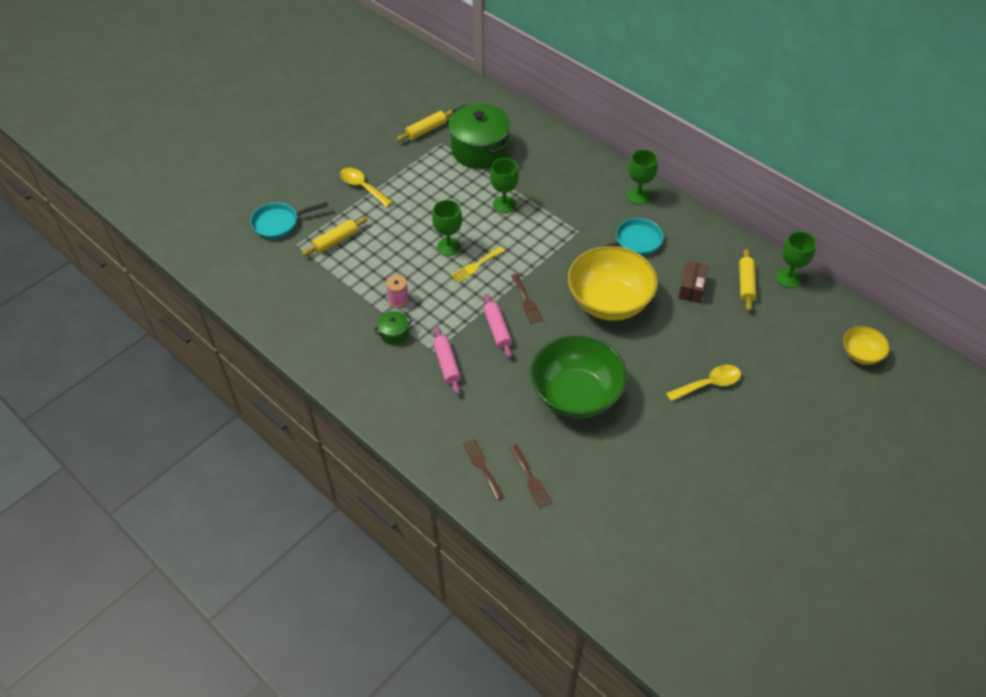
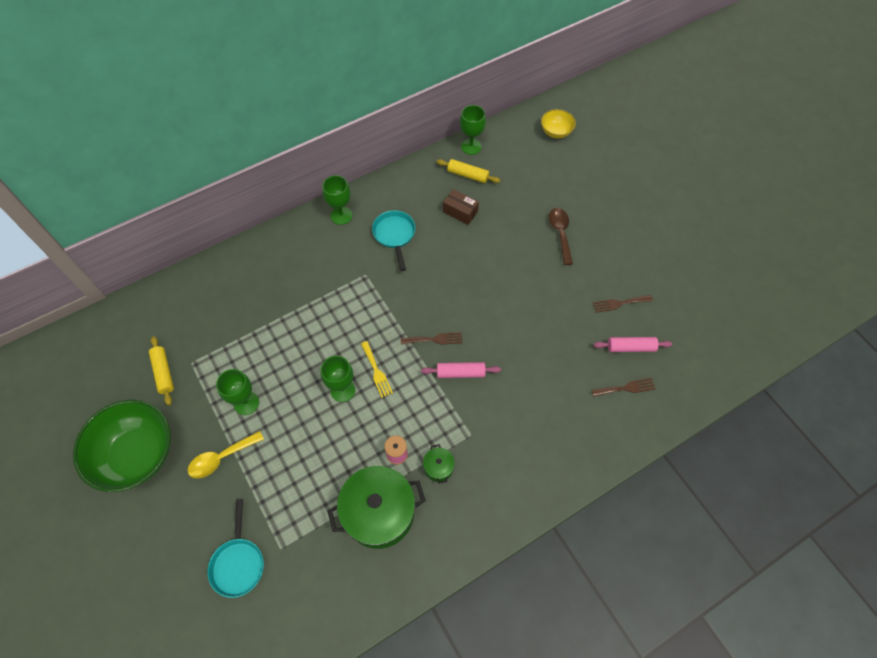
camera: 75 degrees left, 10 degrees up
yellow rolling pin [302,217,368,256] -> none
pink rolling pin [433,327,461,395] -> pink rolling pin moved to [594,337,672,352]
green pot [448,103,511,169] -> green pot moved to [327,466,426,549]
brown fork [463,439,504,500] -> brown fork moved to [593,295,653,313]
green goblet [490,158,519,213] -> green goblet moved to [216,369,259,415]
green bowl [530,335,627,419] -> green bowl moved to [73,400,171,492]
yellow bowl [568,246,658,321] -> none
yellow spoon [666,365,741,402] -> brown spoon [549,208,573,265]

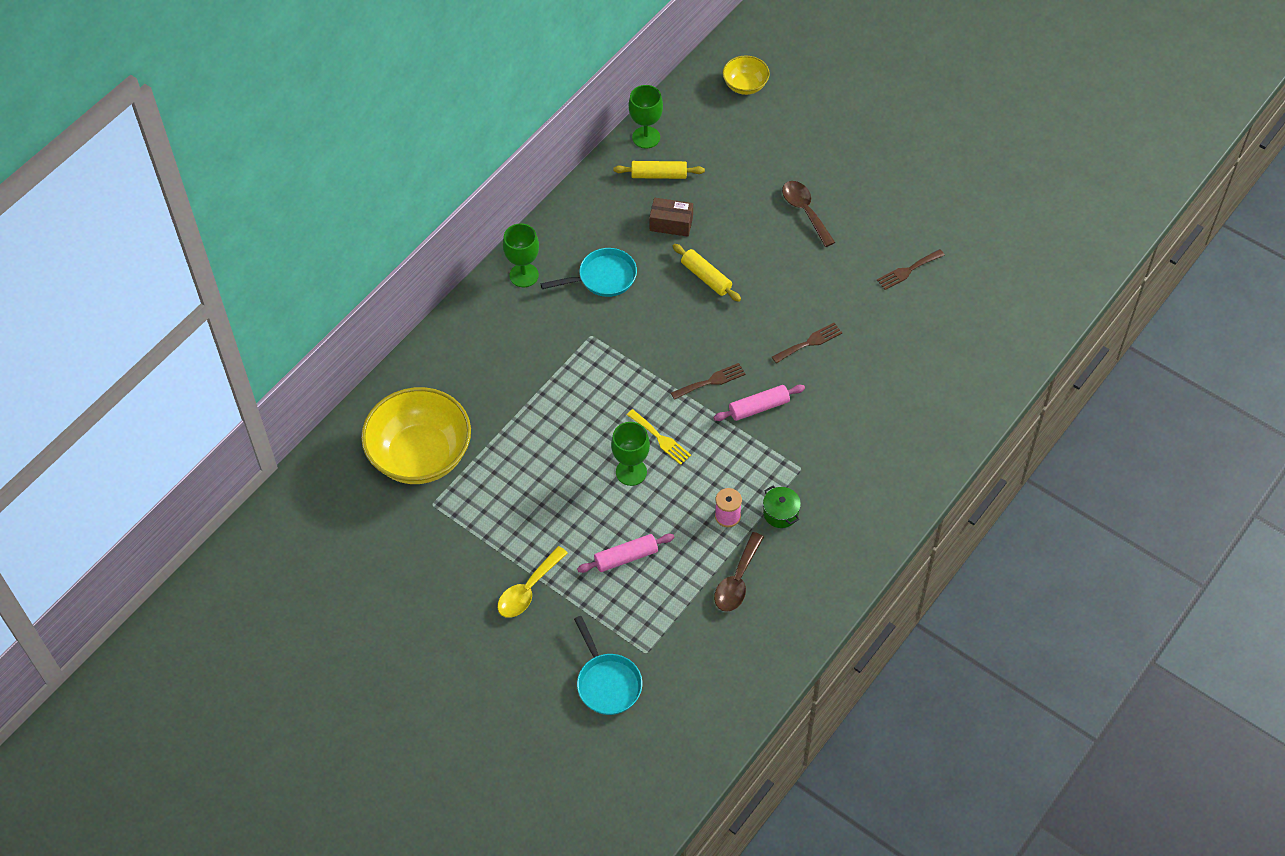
camera: 20 degrees left, 5 degrees down
green bowl [73,400,171,492] -> none
yellow rolling pin [149,336,174,406] -> yellow rolling pin moved to [673,244,741,302]
green goblet [216,369,259,415] -> none
green pot [327,466,426,549] -> brown spoon [714,532,764,612]
turquoise pan [372,210,416,271] -> turquoise pan turned 105 degrees clockwise [540,248,637,297]
brown fork [592,378,655,397] -> brown fork moved to [772,323,842,363]
pink rolling pin [594,337,672,352] -> pink rolling pin moved to [577,534,675,573]
none -> yellow bowl [361,387,471,484]

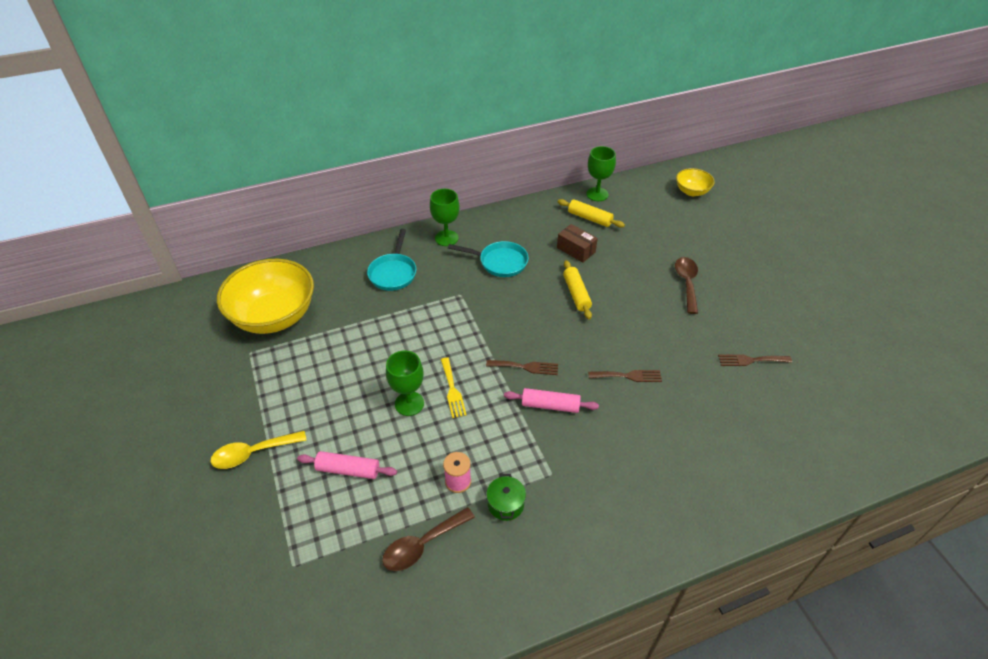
camera: 30 degrees right, 10 degrees down
turquoise pan [574,616,642,715] -> turquoise pan moved to [367,229,416,291]

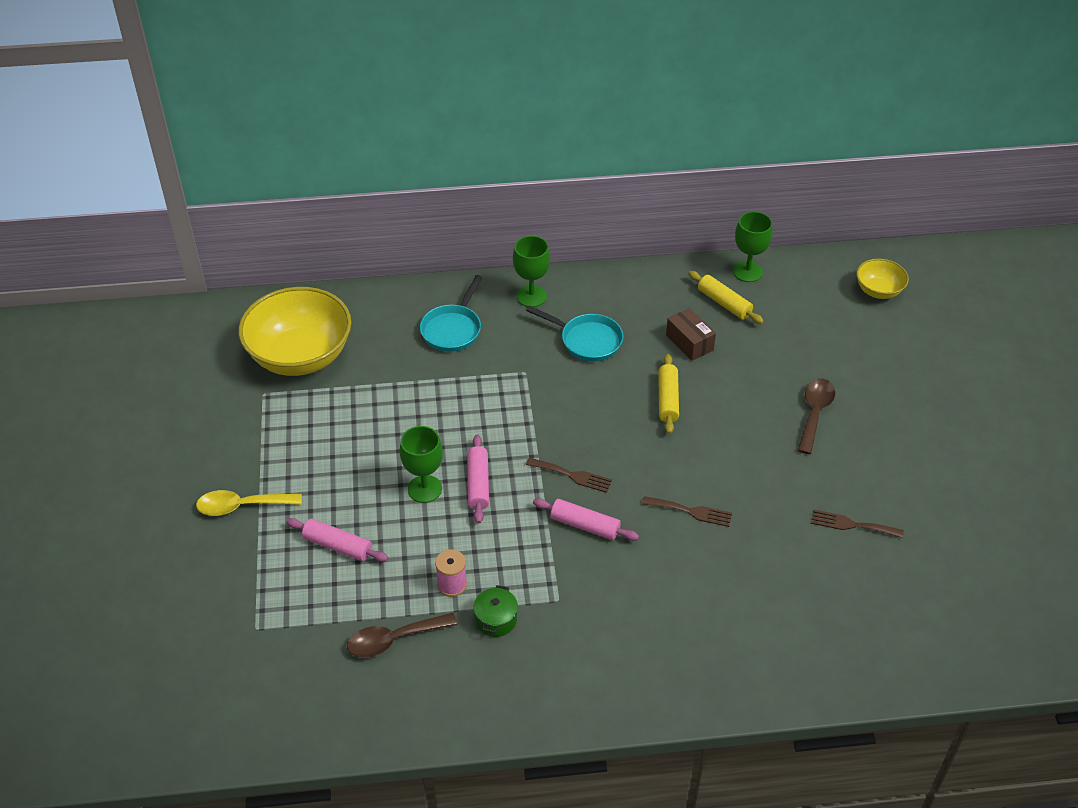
camera: 15 degrees right, 0 degrees up
yellow fork [441,357,467,418] -> pink rolling pin [467,435,489,523]

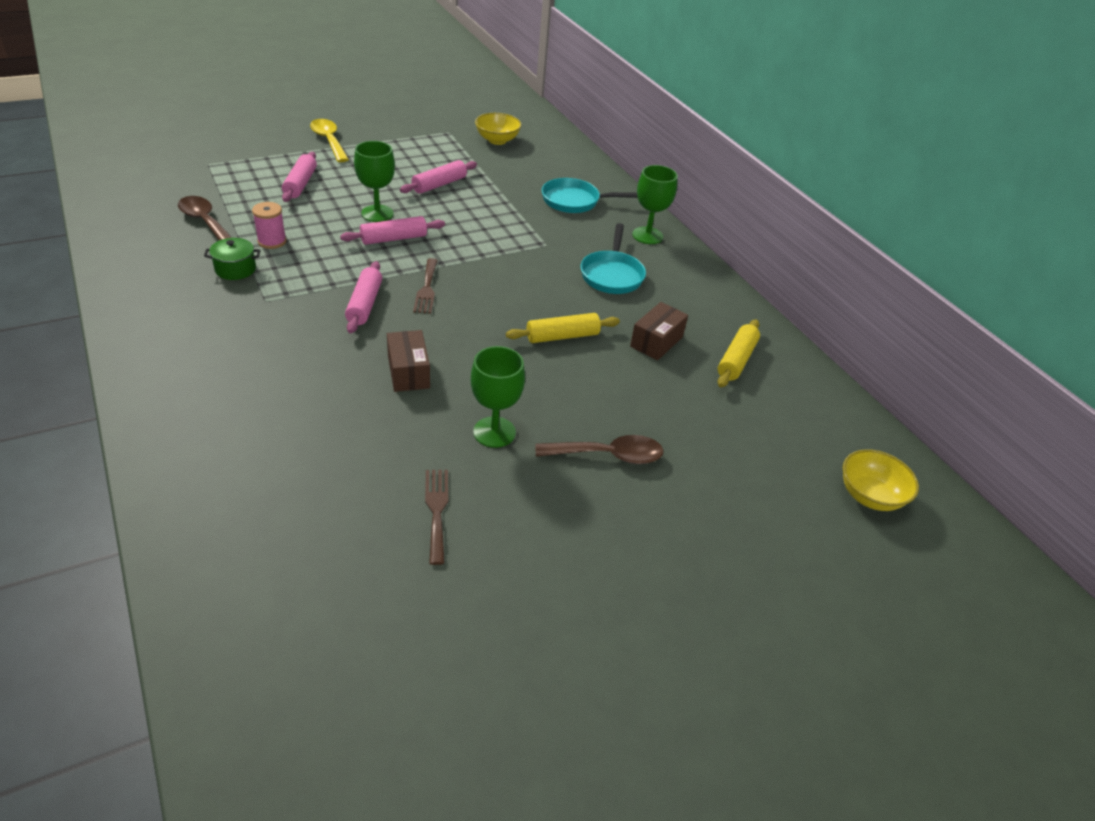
camera: 65 degrees right, 5 degrees down
yellow bowl [238,287,351,376] -> yellow bowl [475,113,522,145], size x0.49
brown fork [642,496,732,527] -> brown box [387,330,430,392]
green goblet [733,211,773,282] -> green goblet moved to [471,346,525,448]
none -> pink rolling pin [400,160,477,194]

